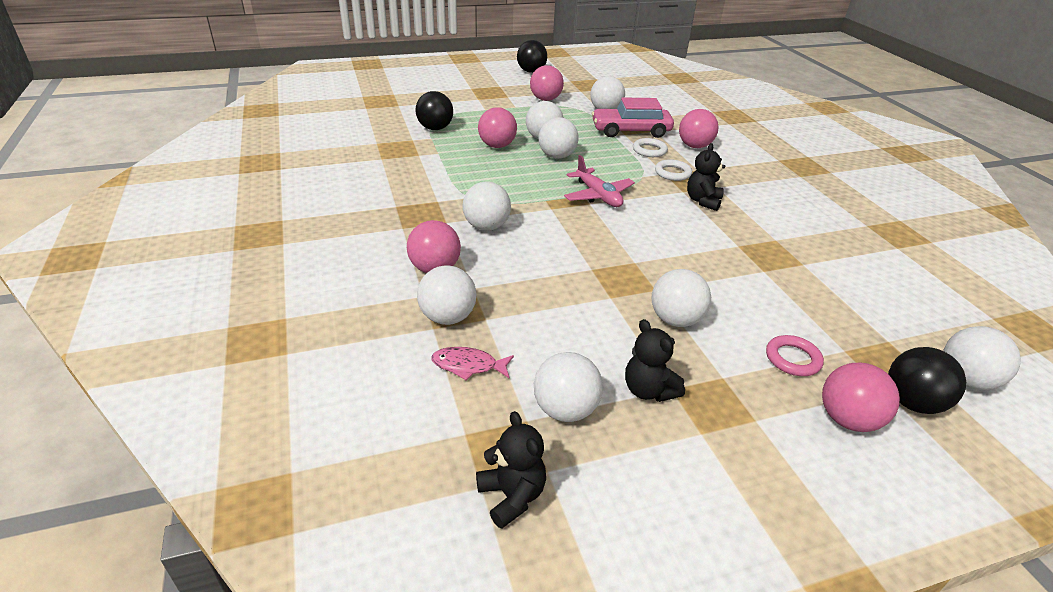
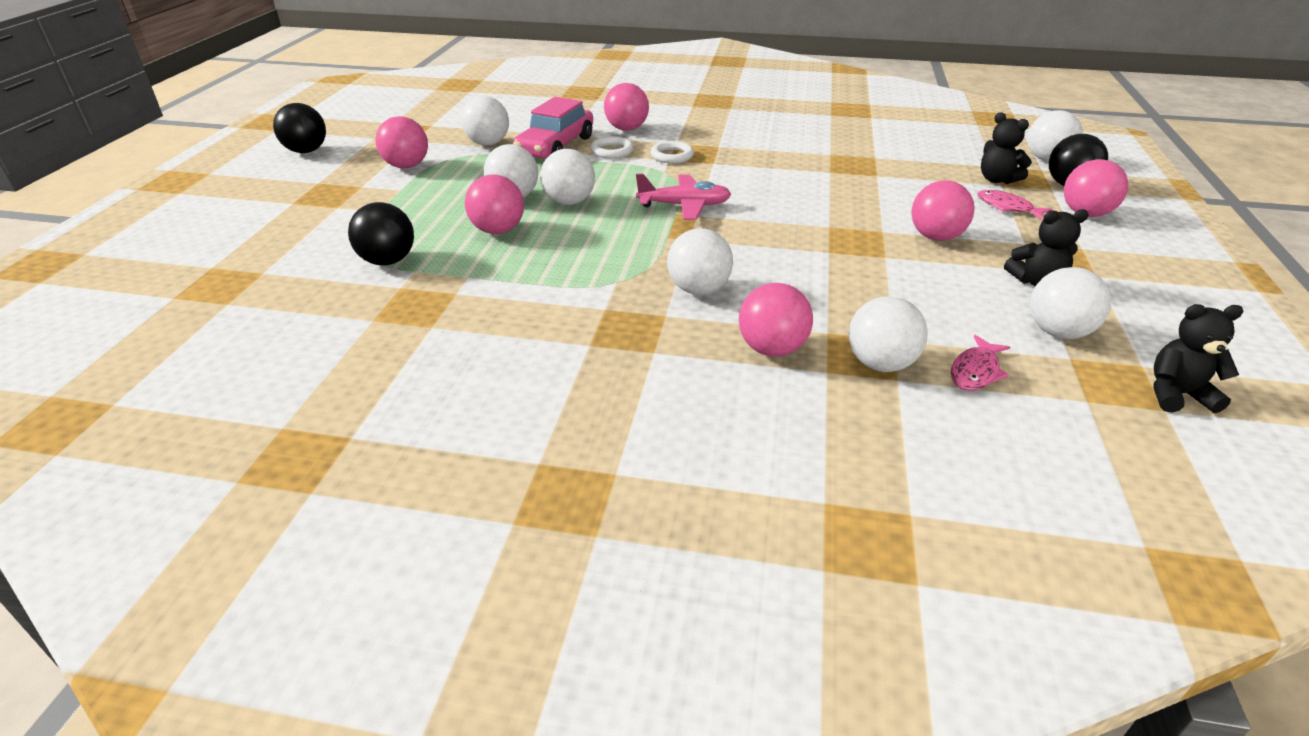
camera: 60 degrees left, 0 degrees up
white ball [652,269,711,327] -> pink ball [911,180,975,241]
black teddy bear [687,143,725,211] -> black teddy bear moved to [981,113,1032,184]
pink ring [766,335,824,376] -> pink fish [977,190,1052,220]

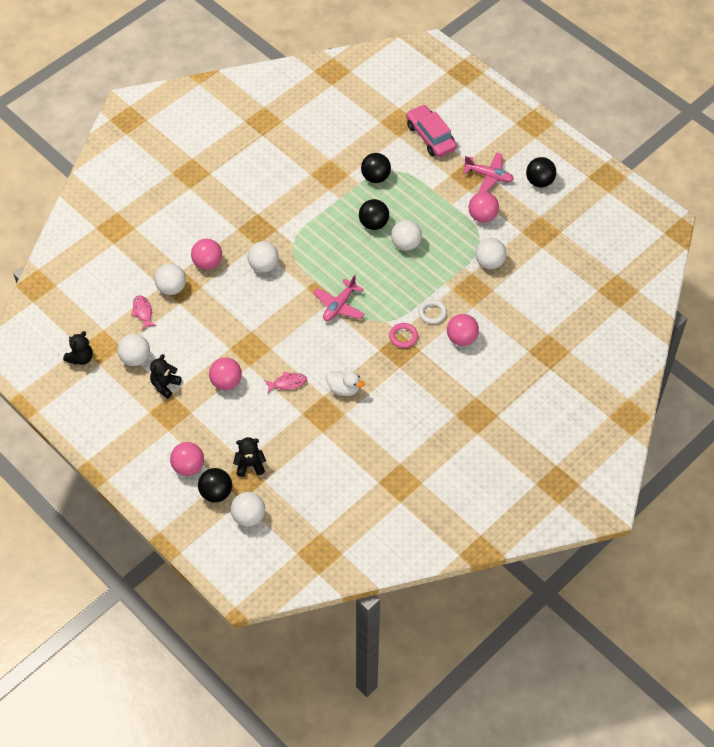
camera: 125 degrees right, 20 degrees up
pink ball [465,174,524,234] -> black ball [359,199,389,230]
pink car [513,97,593,158] -> pink car moved to [406,105,457,157]
white ball [540,149,595,205] -> none
white ring [651,141,694,164] -> pink ring [389,323,418,348]
pink fish [977,190,1052,220] -> pink fish moved to [264,372,307,394]
none -> white duck [326,370,365,396]
none -> pink plane [463,152,514,192]

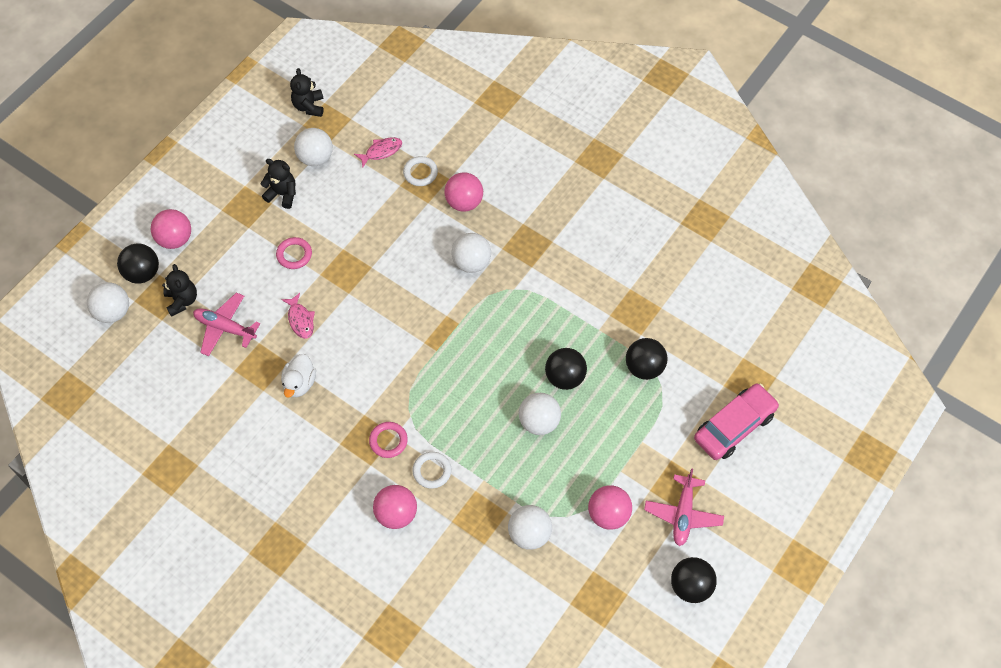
camera: 80 degrees right, 5 degrees up
black teddy bear [63,331,93,365] -> black teddy bear turned 60 degrees clockwise [290,68,324,117]
white ball [154,264,186,295] -> white ring [403,156,438,186]
pink ball [209,357,242,390] -> pink ring [276,237,312,269]
pink plane [313,275,365,321] -> pink plane moved to [193,292,260,356]

